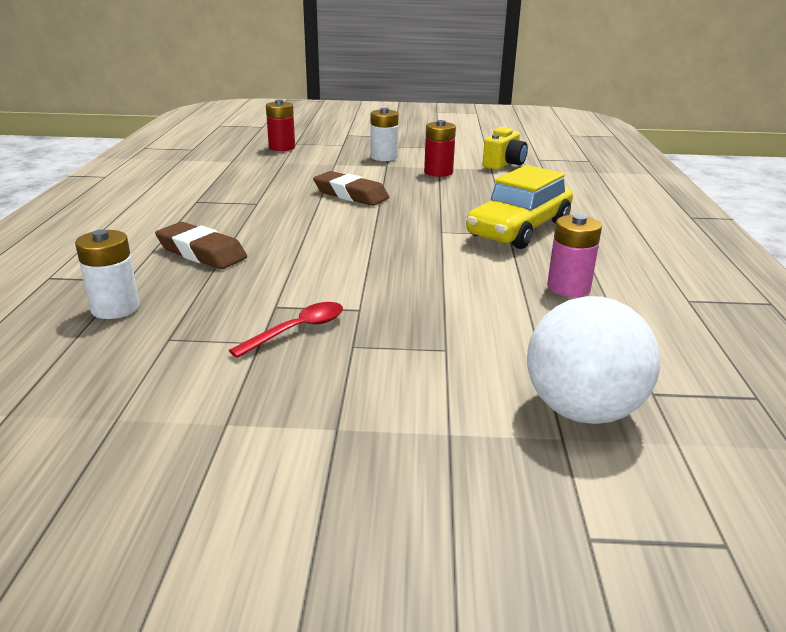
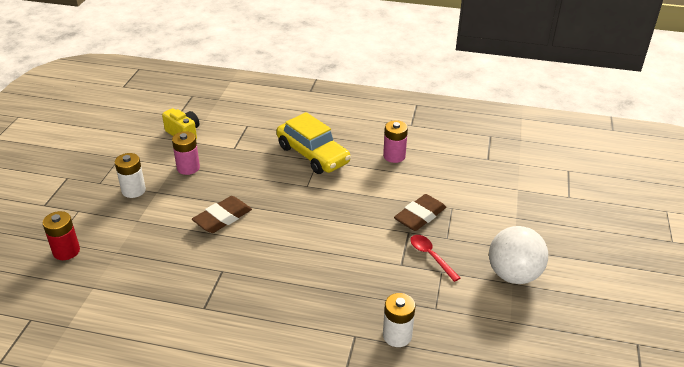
camera: 80 degrees left, 10 degrees up
brown eraser [155,222,247,269] -> brown eraser moved to [394,194,446,231]
red battery [424,120,456,177] -> pink battery [172,131,200,175]
white ball [527,296,660,424] -> white ball moved to [489,226,548,284]

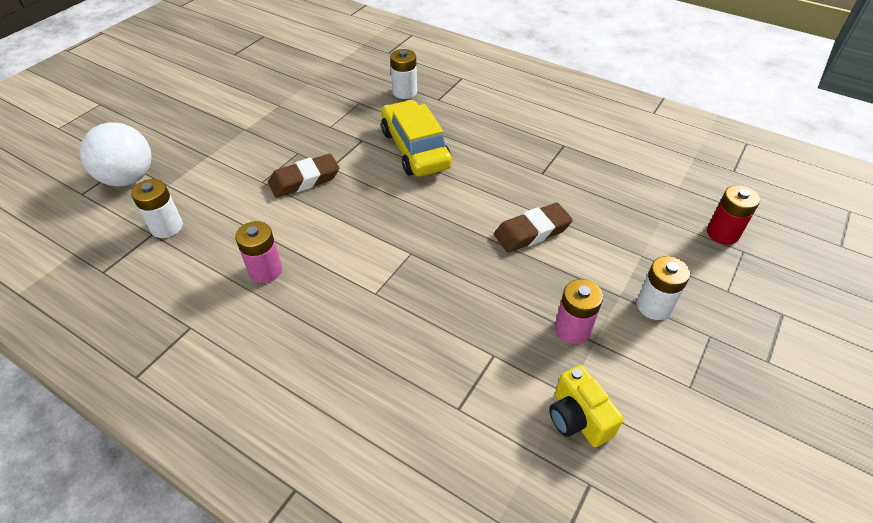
camera: 160 degrees left, 10 degrees up
yellow car [276,112,351,174] -> yellow car moved to [381,100,452,177]
red spoon [410,235,460,282] -> none
white ball [489,226,548,284] -> white ball moved to [80,122,152,187]
none -> white battery [131,179,183,238]

